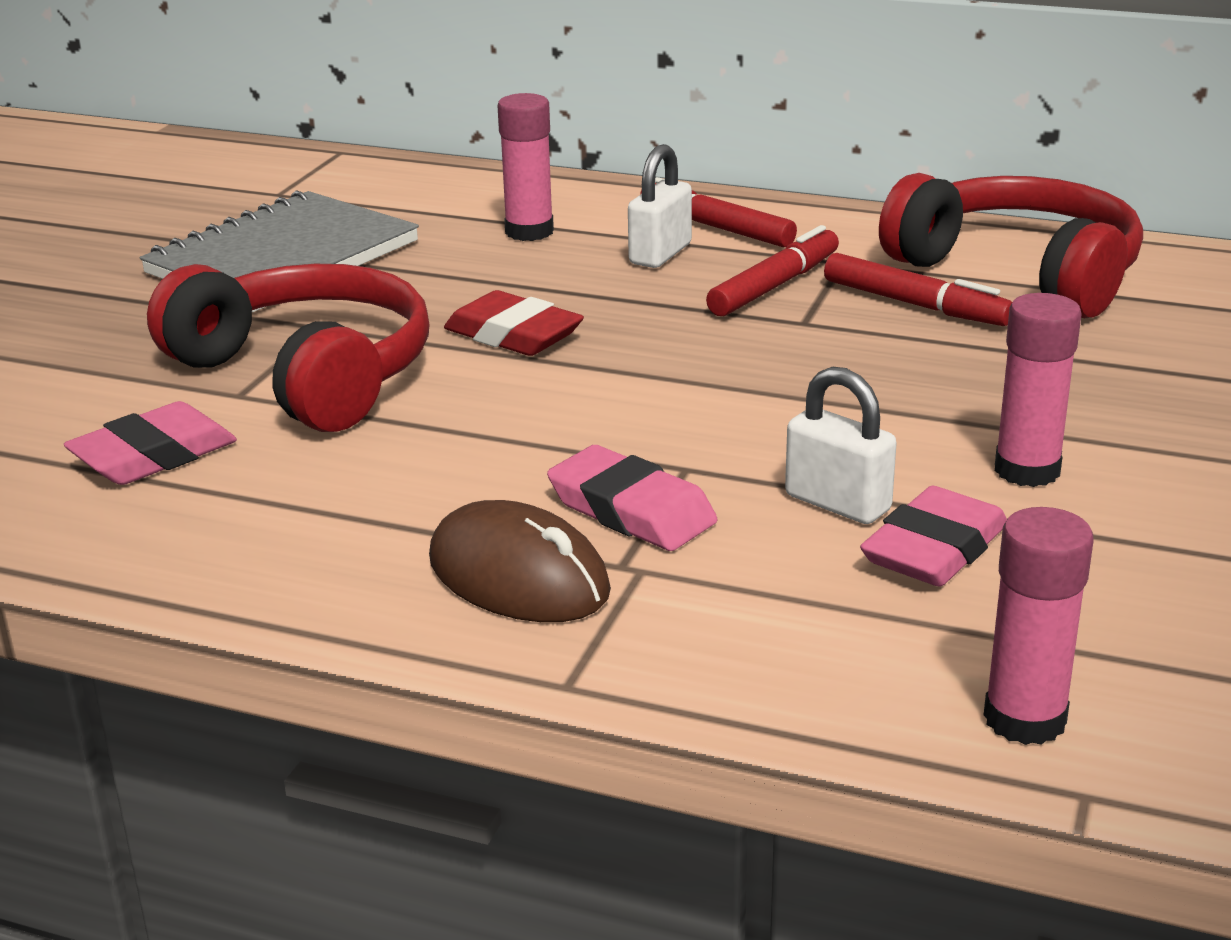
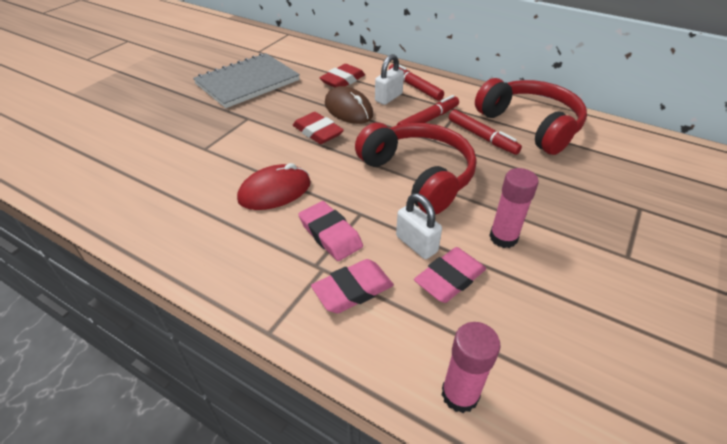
camera: 10 degrees right, 15 degrees up
pink eraser [64,401,237,485] -> pink eraser moved to [311,259,394,313]
red headphones [147,264,429,432] -> red headphones moved to [355,123,477,215]
brown mouse [429,500,611,622] -> brown mouse moved to [325,86,373,124]
pink glue stick [497,93,554,241] -> red eraser [319,64,365,88]
none -> red mouse [237,163,311,210]

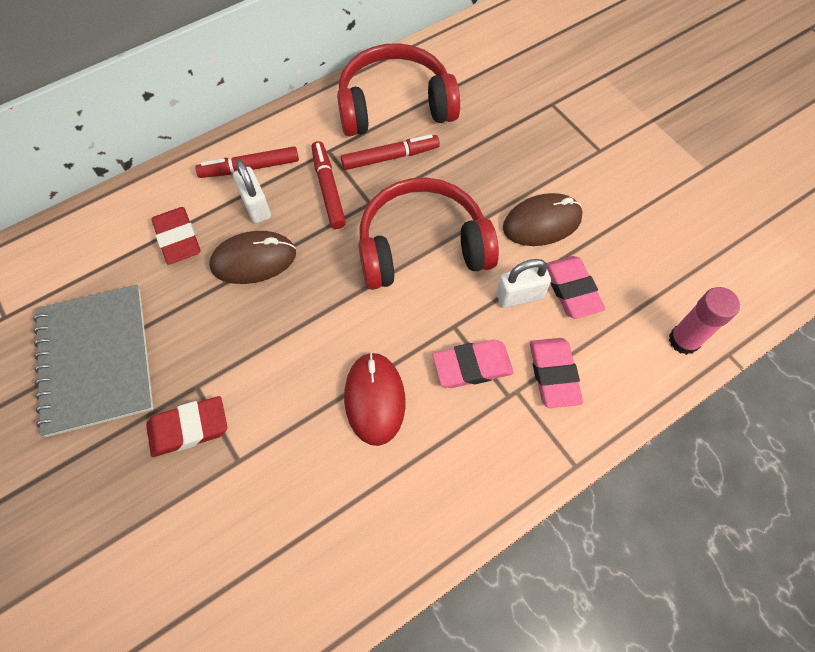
camera: 65 degrees left, 20 degrees up
red eraser [293,112,344,144] -> red eraser moved to [146,396,227,457]
pink glue stick [489,168,539,248] -> brown mouse [503,193,583,246]

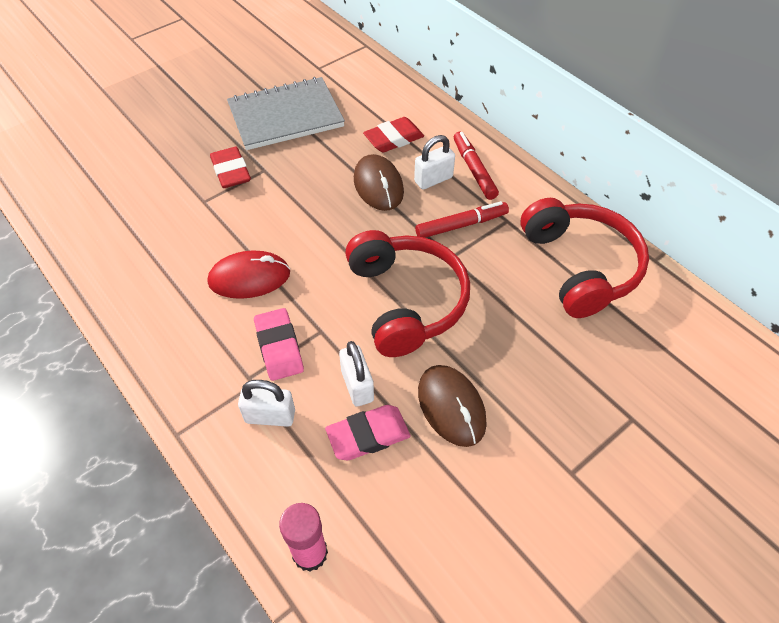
camera: 85 degrees right, 10 degrees down
red marker [341,134,440,170] -> none
pink eraser [530,338,583,408] -> white padlock [238,380,295,427]

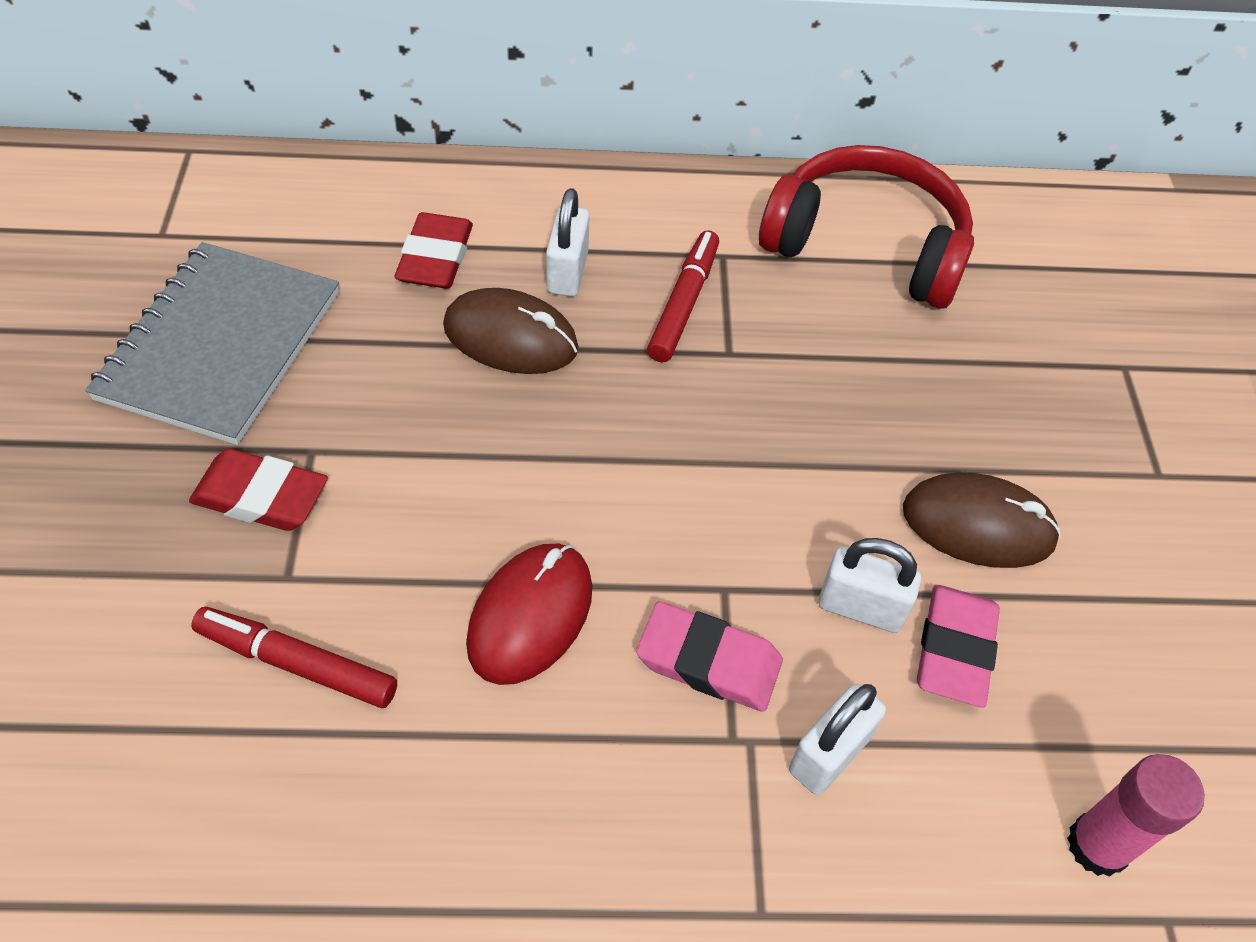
camera: 55 degrees left, 0 degrees up
red headphones [345,230,470,357] -> none
red marker [454,131,499,200] -> red marker moved to [191,607,397,708]

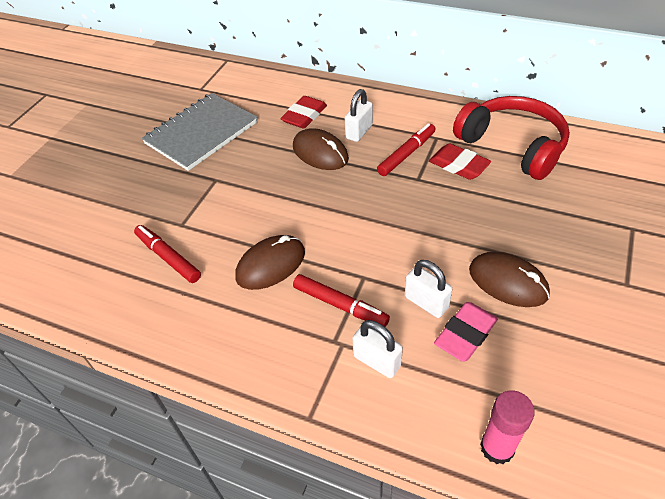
camera: 30 degrees right, 5 degrees down
red eraser [189,449,328,531] -> red eraser moved to [429,143,491,180]
red mouse [466,544,592,685] -> brown mouse [235,235,305,290]
pink eraser [636,601,783,712] -> red marker [293,274,390,327]
white padlock [789,684,886,795] -> white padlock turned 60 degrees clockwise [352,320,403,378]

